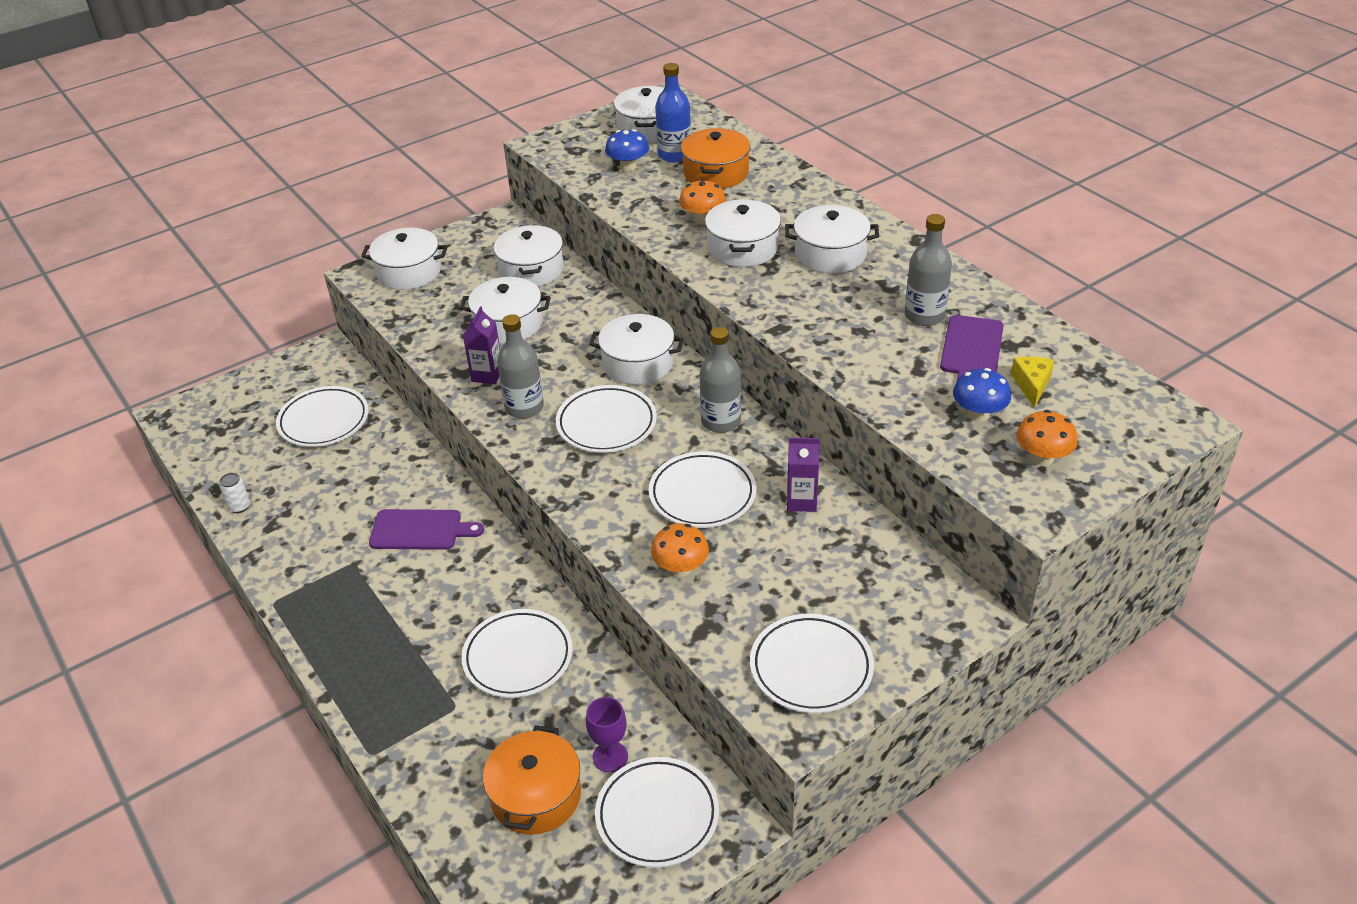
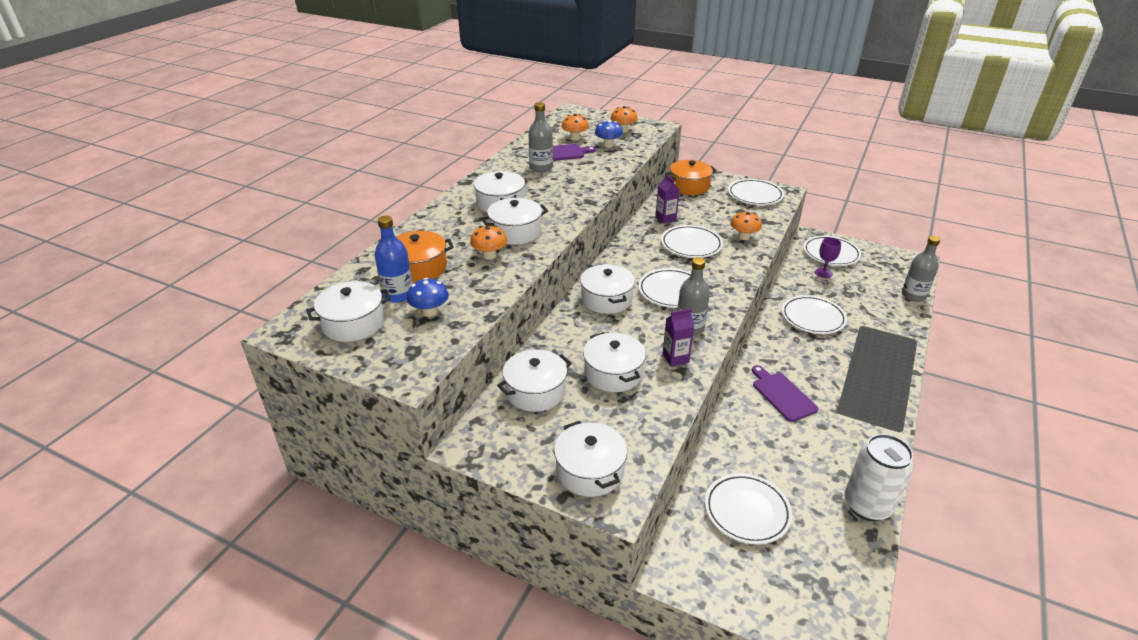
camera: 120 degrees left, 5 degrees down
white can [219,473,250,513] -> white can [845,434,914,521], size x2.47
orange pot [483,725,581,835] -> orange pot moved to [665,160,717,195]
grey bottle [700,327,741,433] -> grey bottle moved to [902,236,940,302]
yellow cheese [1011,356,1054,408] -> orange mushroom [561,114,589,141]

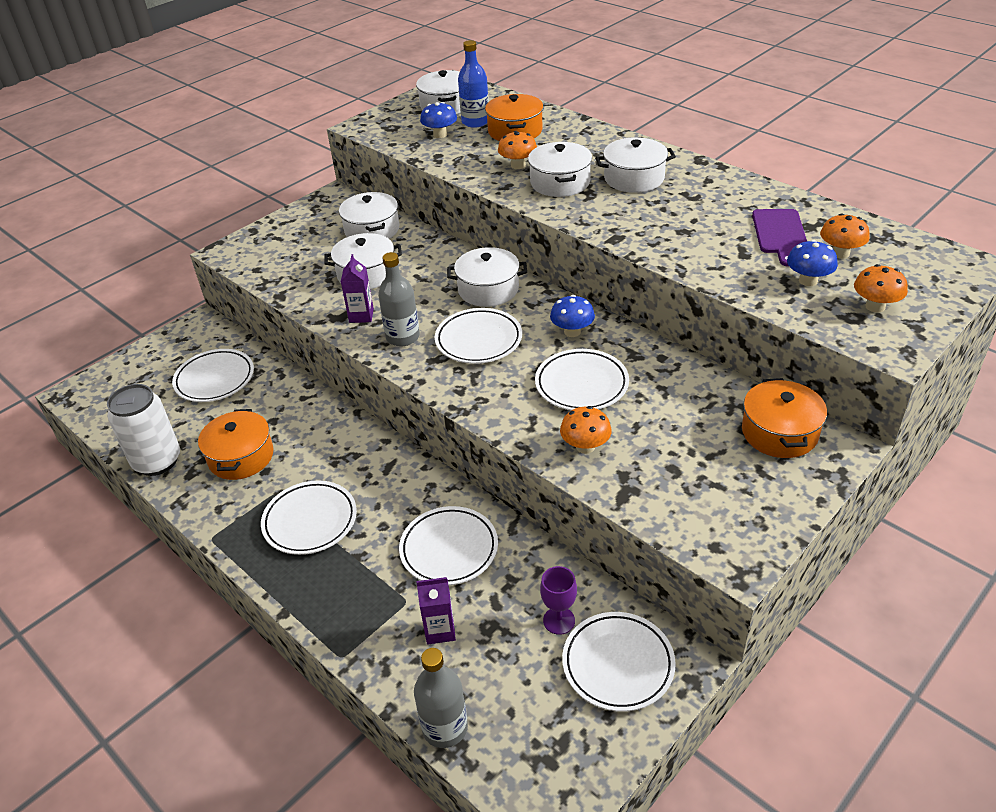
camera: 110 degrees right, 5 degrees up
grey bottle [528,102,553,173] -> none
white pot [554,421,627,497] -> none
purple carton [655,174,680,224] -> purple carton moved to [416,577,456,644]
white plate [728,179,784,205] -> white plate moved to [261,480,357,555]
purple cutting board [752,365,819,422] -> none
none -> orange pot [198,409,274,480]
none -> blue mushroom [550,295,595,337]

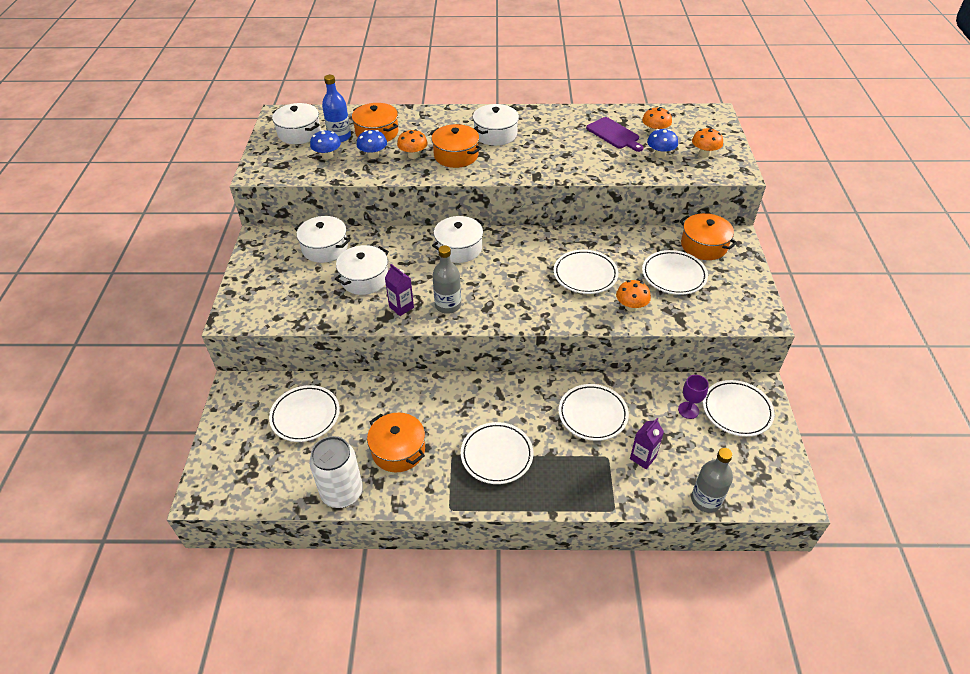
camera: 45 degrees left, 5 degrees up
white plate [435,308,522,364] -> white plate moved to [642,250,708,295]
white pot [528,142,592,197] -> orange pot [430,124,482,168]
blue mushroom [550,295,595,337] -> blue mushroom moved to [357,130,387,159]

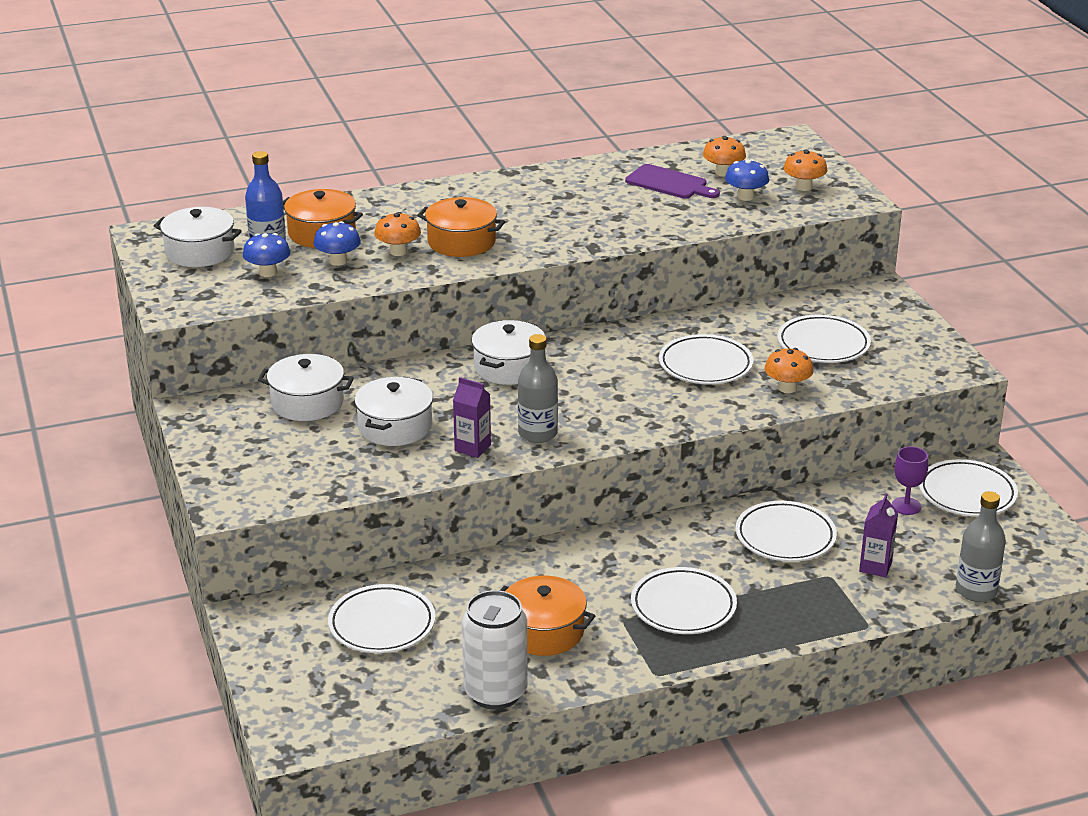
camera: 20 degrees left, 15 degrees down
white pot [473,104,519,146] -> none
orange pot [679,213,737,260] -> none

